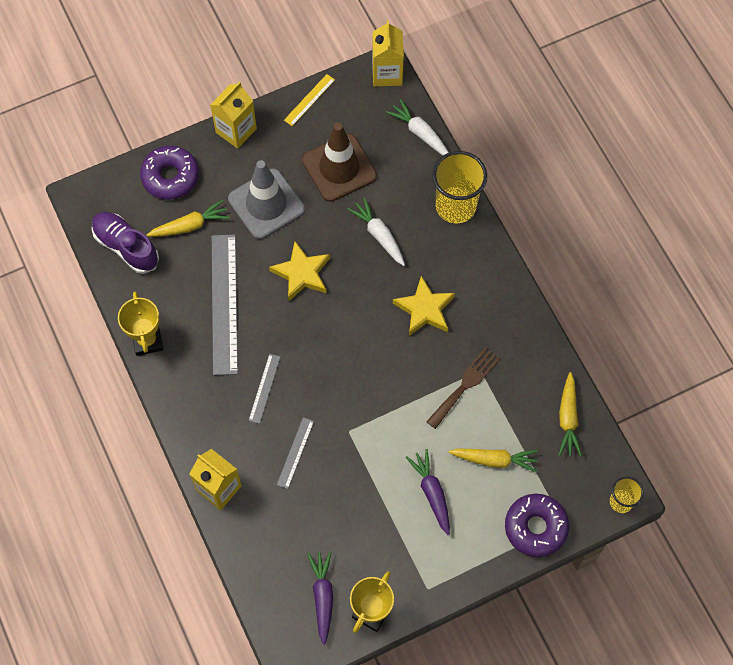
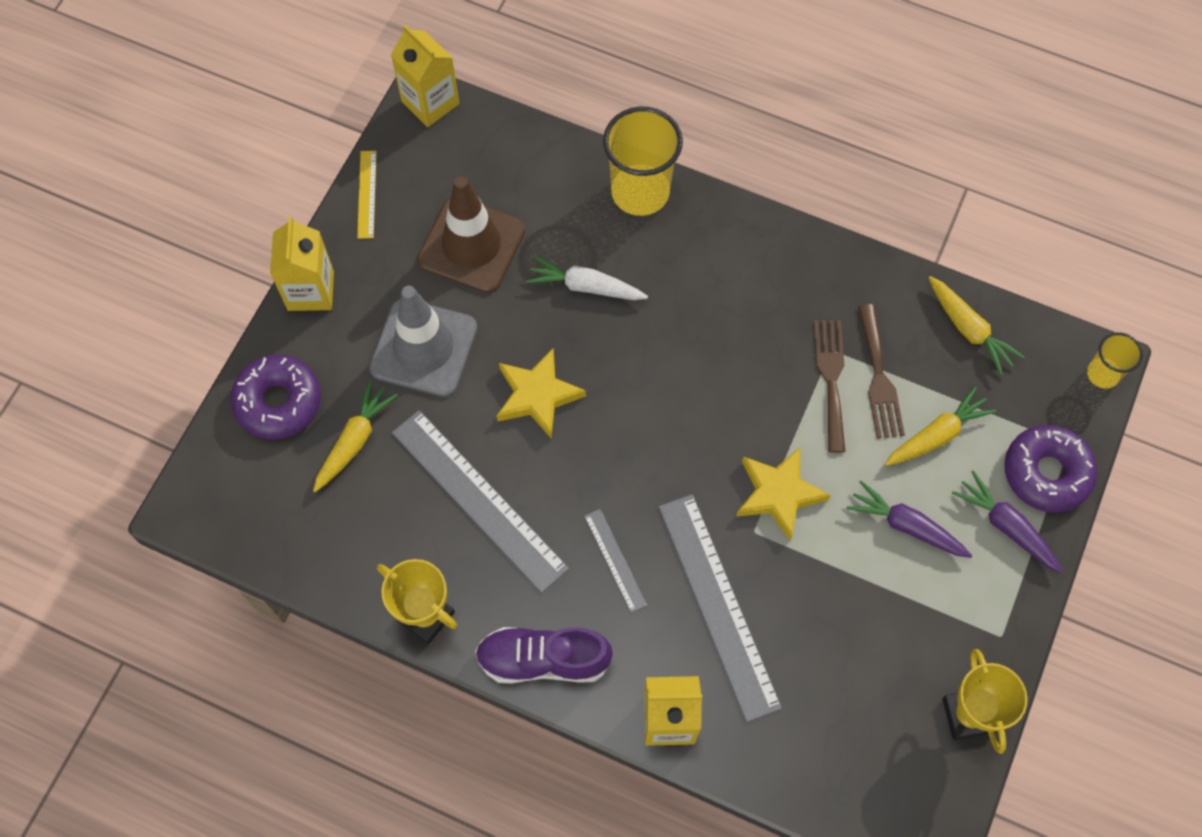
camera: 40 degrees left, 0 degrees up
purple shoe [92,212,159,274] -> purple shoe moved to [475,627,613,684]
grey ruler [277,417,314,489] -> grey ruler [658,494,782,722], size x2.10
purple carrot [307,551,333,645] -> purple carrot moved to [952,471,1063,573]
white carrot [386,99,449,156] -> none
yellow star [393,276,455,336] -> yellow star moved to [736,447,831,540]
none -> brown fork [858,304,905,438]

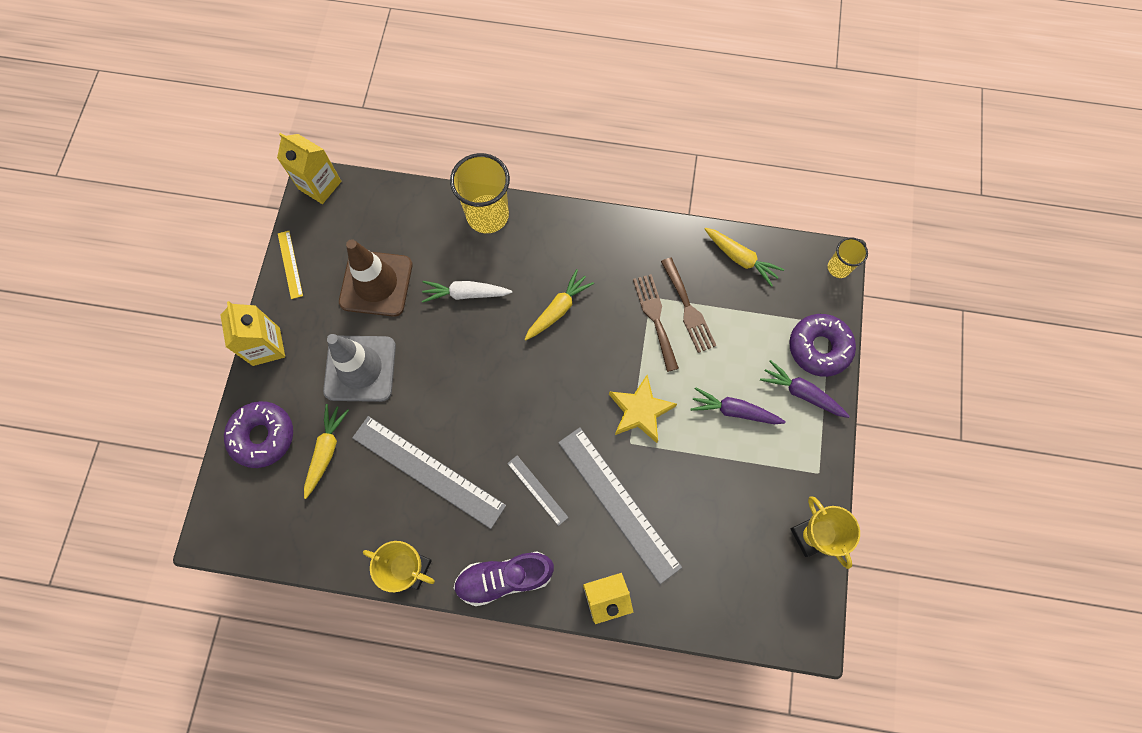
camera: 15 degrees left, 5 degrees up
yellow star [497,349,586,438] -> none
yellow carrot [885,386,996,466] -> yellow carrot moved to [525,269,594,340]

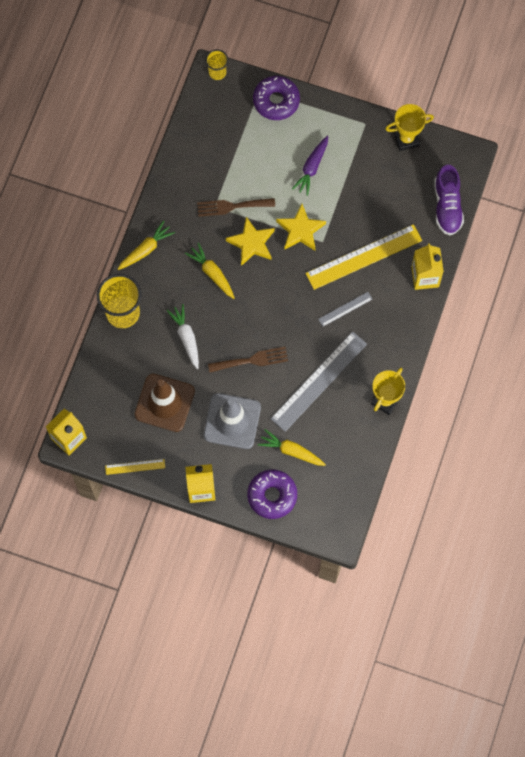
camera: 80 degrees left, 0 degrees up
white carrot [422,281,512,303] -> white carrot turned 150 degrees clockwise [166,304,199,369]
purple shoe [454,551,554,606] -> purple shoe moved to [434,165,464,235]
grey ruler [558,427,682,584] -> yellow ruler [305,224,422,290]
brown fork [661,257,716,353] -> brown fork moved to [208,347,288,372]
yellow carrot [705,228,784,287] -> yellow carrot moved to [118,221,175,270]
purple carrot [760,360,850,418] -> none
none -> yellow star [226,217,274,266]

